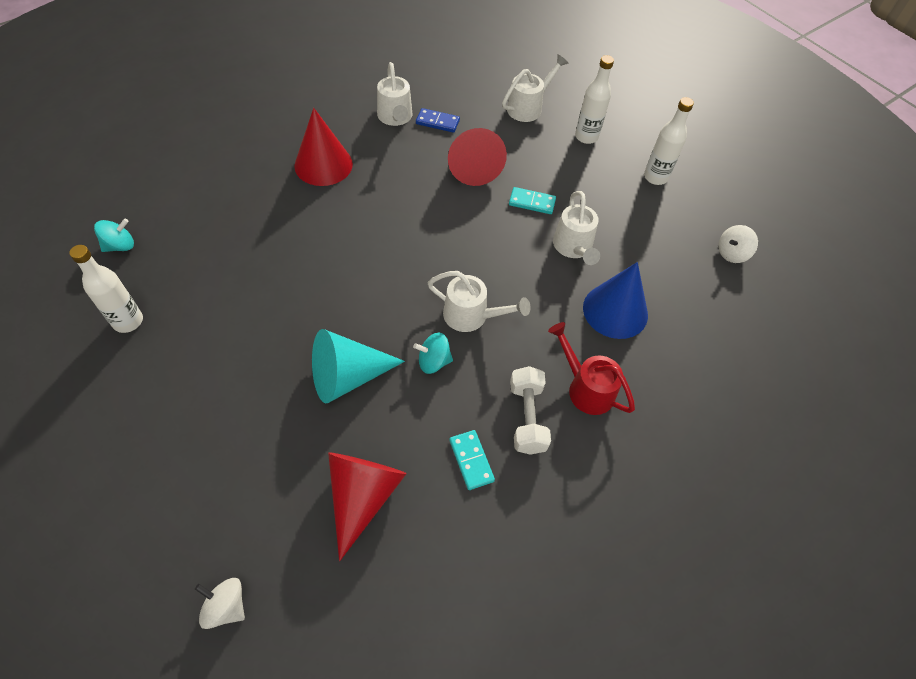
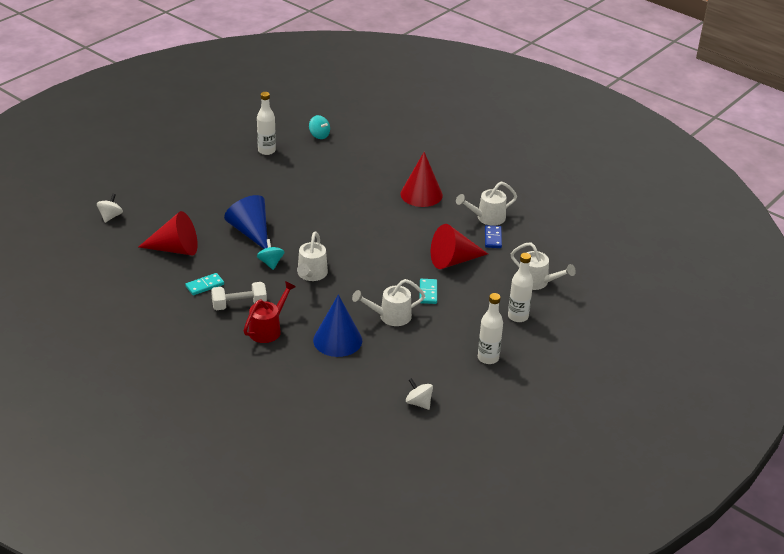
camera: 80 degrees right, 20 degrees down
turquoise cone [312,329,405,403] -> blue cone [224,195,268,249]

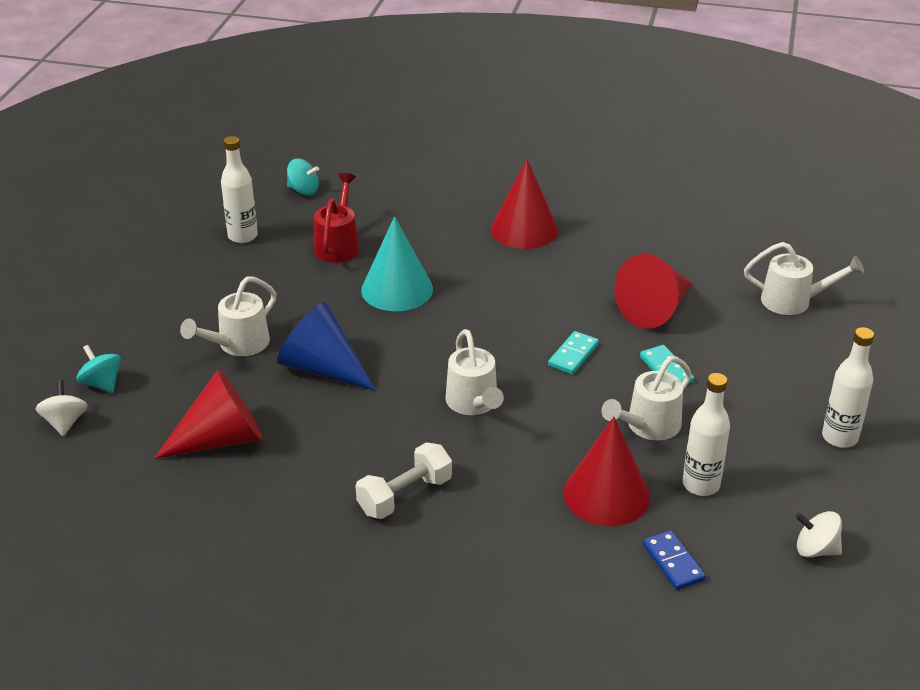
camera: 25 degrees left, 0 degrees up
turquoise domino [185,273,224,295] -> turquoise domino moved to [548,331,599,374]
red watering can [244,281,296,343] -> red watering can moved to [314,173,359,263]
turquoise spinning top [257,239,284,270] -> turquoise spinning top moved to [76,345,121,393]
blue cone [313,294,362,357] -> red cone [563,417,650,526]
white watering can [456,182,517,226] -> white watering can moved to [180,276,276,356]
blue domino [485,225,502,248] -> blue domino moved to [642,530,706,590]
white bottle [508,253,533,322] -> white bottle moved to [683,373,730,496]
none -> turquoise cone [361,216,433,311]

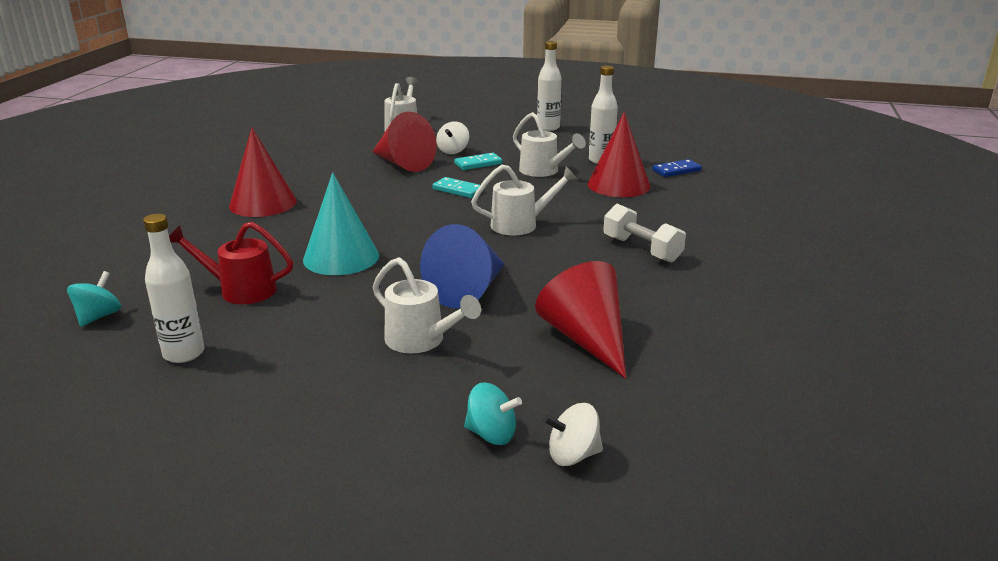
camera: 90 degrees left, 10 degrees down
turquoise spinning top [76,345,121,393] -> turquoise spinning top turned 120 degrees counterclockwise [464,382,522,445]
white spinning top [796,511,842,558] -> white spinning top moved to [436,121,469,154]

